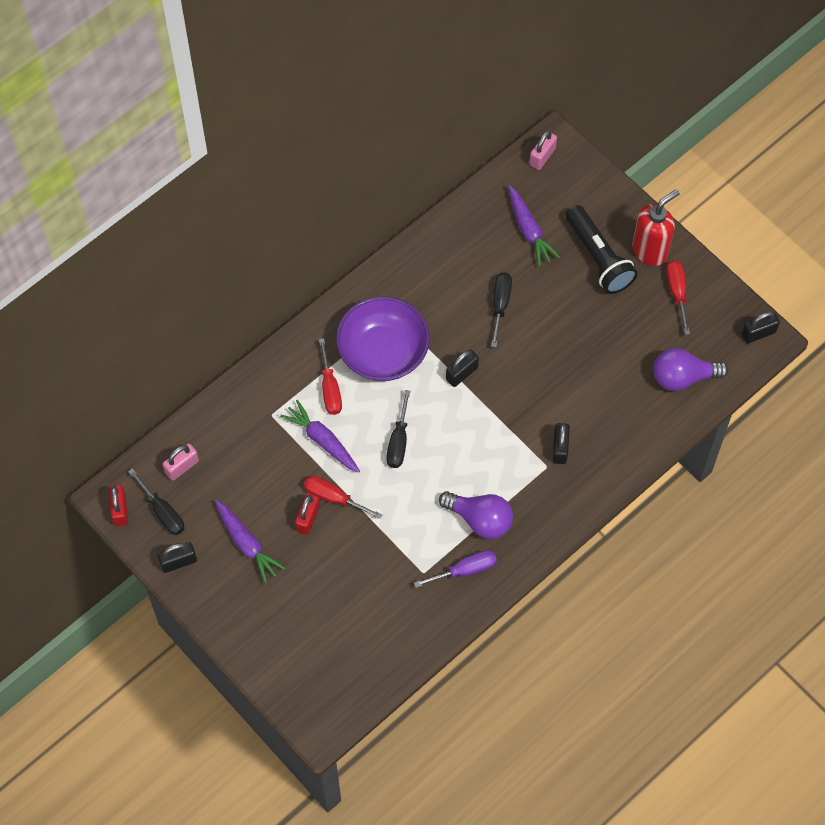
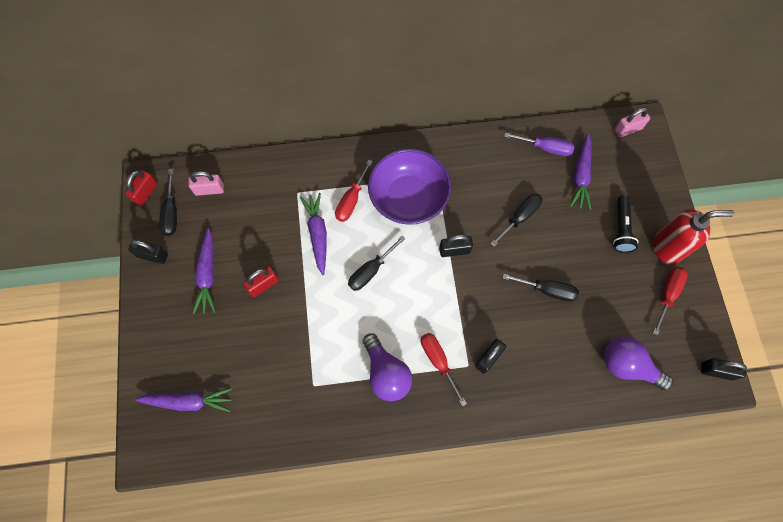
camera: 35 degrees right, 5 degrees up
red screwdriver [304,476,383,519] -> red screwdriver moved to [421,333,467,406]
purple screwdriver [414,550,497,588] -> purple screwdriver moved to [504,133,575,156]
black flashlight [565,205,638,294] -> black flashlight [613,195,638,253], size x0.65
none -> purple carrot [135,388,232,412]
none -> black screwdriver [503,274,579,302]

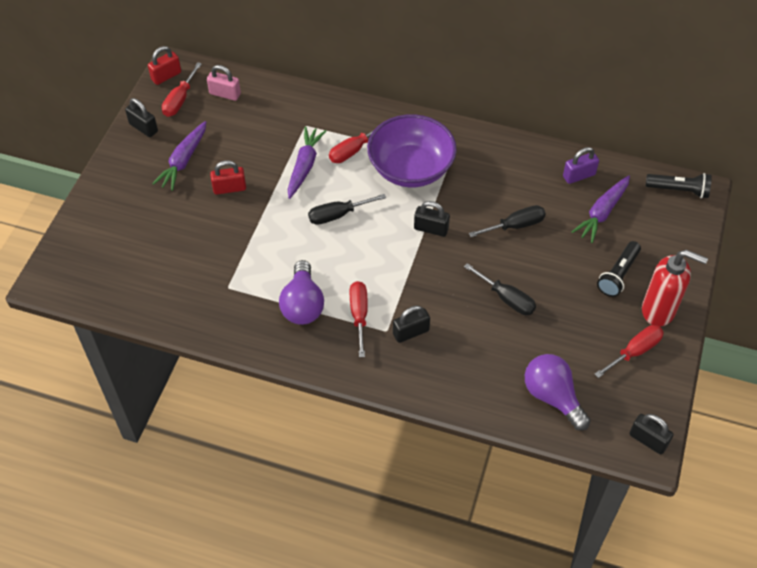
camera: 25 degrees right, 15 degrees down
purple carrot [135,388,232,412] -> none
black screwdriver [159,169,177,236] -> red screwdriver [162,62,202,117]
purple screwdriver [504,133,575,156] -> purple padlock [563,147,599,184]
pink padlock [614,108,650,137] -> black flashlight [646,173,712,198]

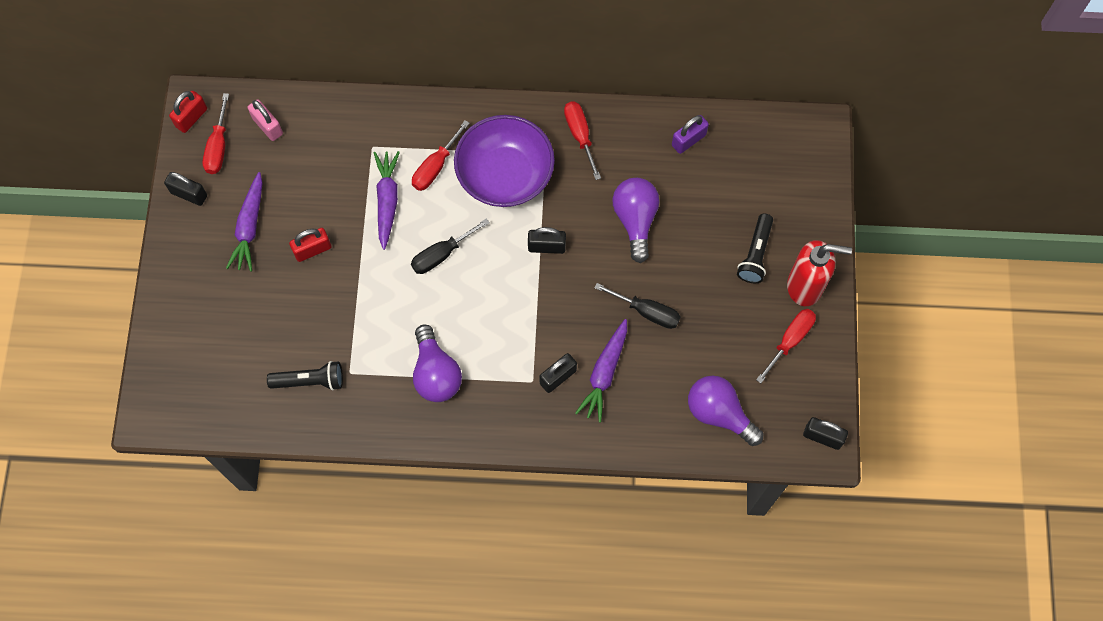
camera: 15 degrees left, 15 degrees up
pink padlock [207,65,241,101] -> pink padlock turned 45 degrees clockwise [248,99,283,141]
red screwdriver [350,281,368,357] -> red screwdriver moved to [564,102,601,180]
black screwdriver [469,205,546,237] -> purple light bulb [613,178,659,263]
purple carrot [572,175,630,243] -> purple carrot moved to [575,319,627,423]
black flashlight [646,173,712,198] -> black flashlight moved to [267,361,343,391]

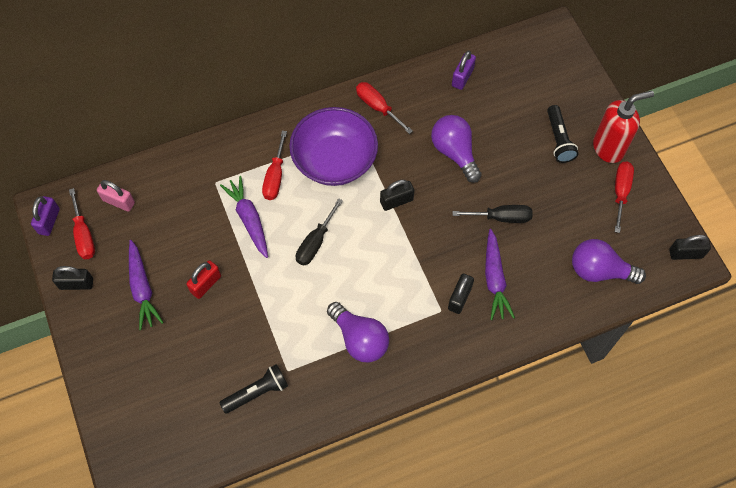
camera: 25 degrees left, 5 degrees down
red padlock [169,91,207,133] -> purple padlock [31,196,60,236]

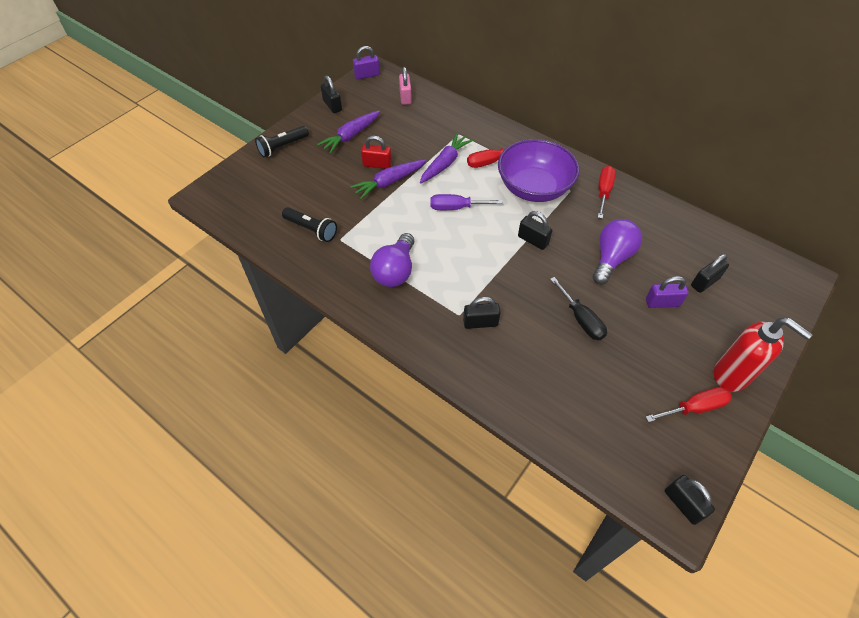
camera: 60 degrees right, 10 degrees down
red screwdriver [69,188,95,259] -> none
black screwdriver [296,198,343,266] -> purple screwdriver [430,194,503,210]
purple padlock [452,50,476,90] -> purple padlock moved to [646,276,689,308]
purple carrot [485,229,515,320] -> purple carrot moved to [350,160,426,199]
black flashlight [547,105,579,163] -> black flashlight moved to [255,126,309,157]
purple light bulb [572,239,646,284] -> none
none -> black padlock [691,254,729,293]

